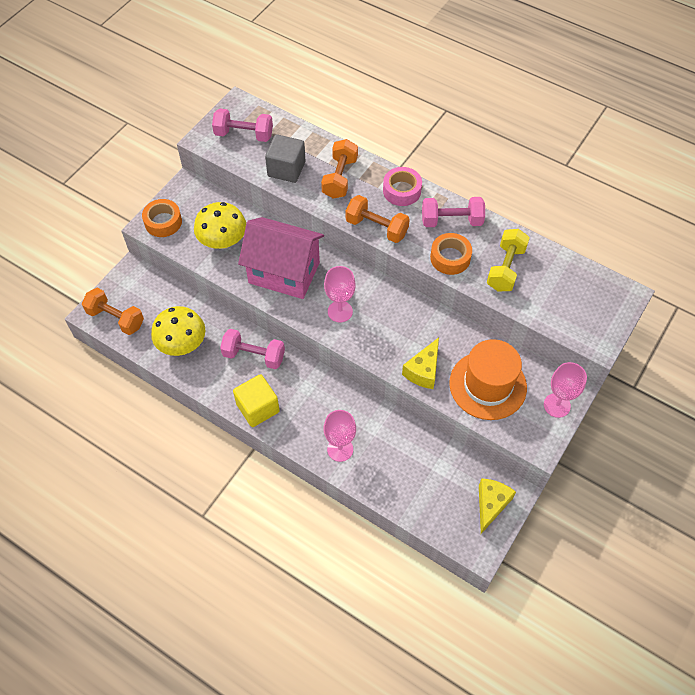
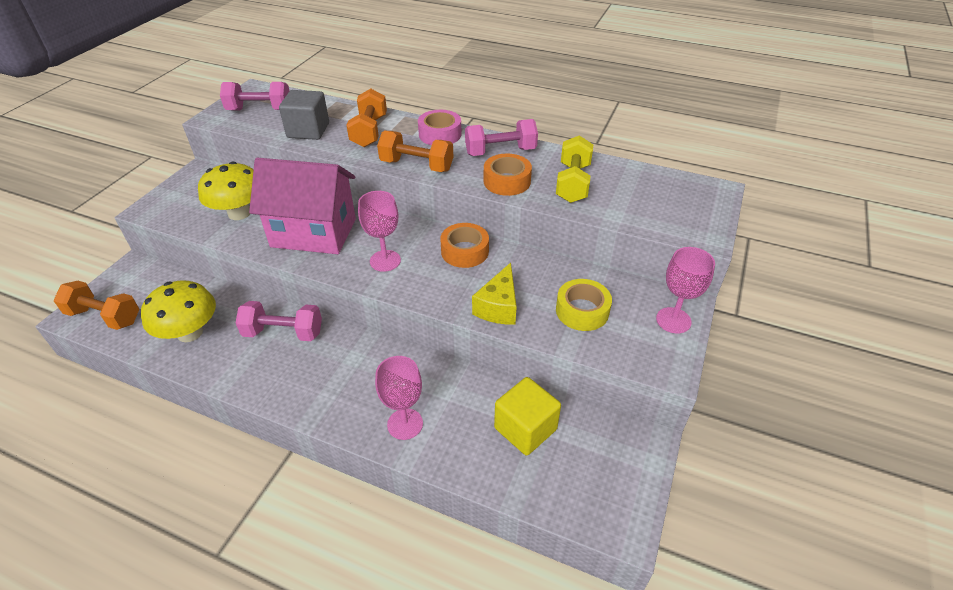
camera: 10 degrees left, 15 degrees down
orange tape [142,199,182,237] -> orange tape moved to [440,223,489,268]
yellow cube [233,374,280,427] -> yellow cube moved to [494,377,561,456]
orange hat [449,339,527,420] -> yellow tape [556,279,612,331]
yellow cheese [479,478,516,534] -> none

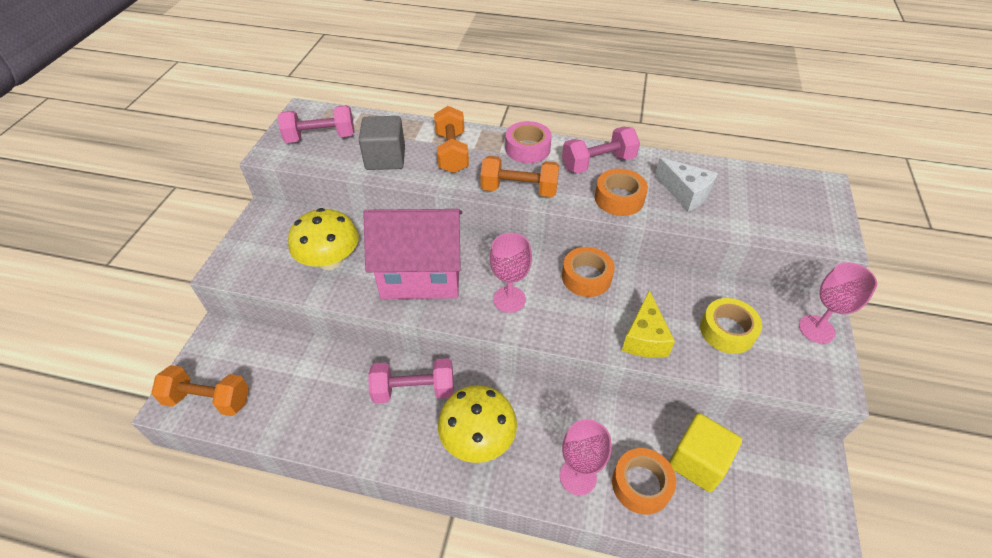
camera: 10 degrees left, 5 degrees up
yellow mushroom [141,280,216,342] -> yellow mushroom moved to [438,385,517,463]
yellow dumbbell [556,135,593,203] -> white cheese [655,157,718,211]
none -> orange tape [612,448,676,515]

